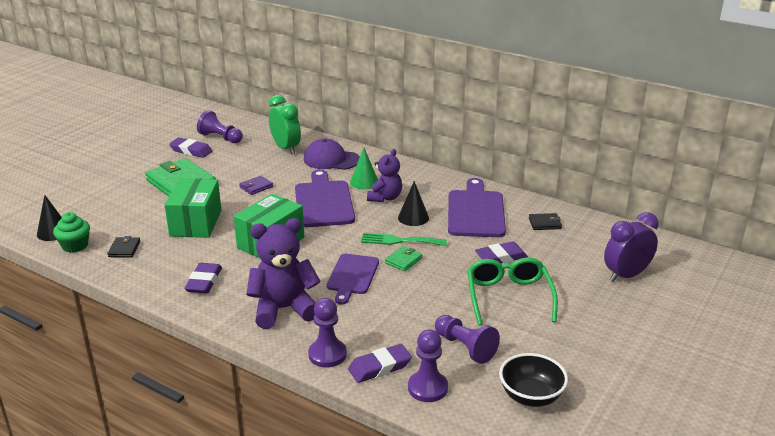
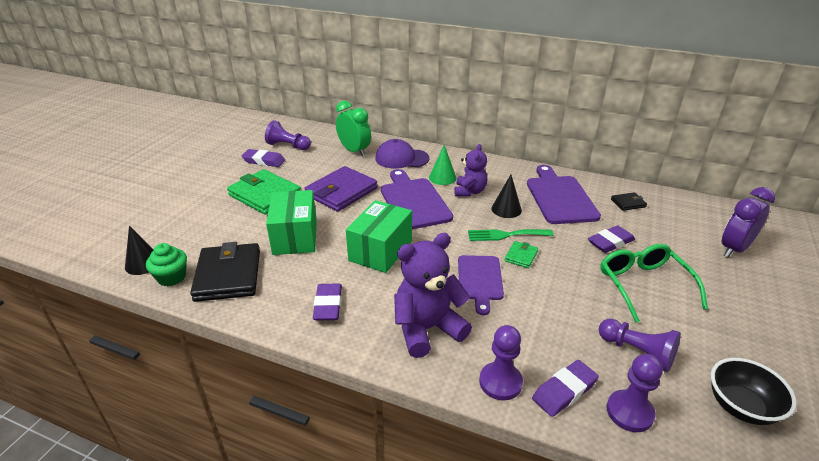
camera: 10 degrees left, 5 degrees up
black wallet [107,236,141,258] -> black wallet [190,242,260,302], size x2.19
purple wallet [239,176,273,195] -> purple wallet [304,166,378,212], size x2.19

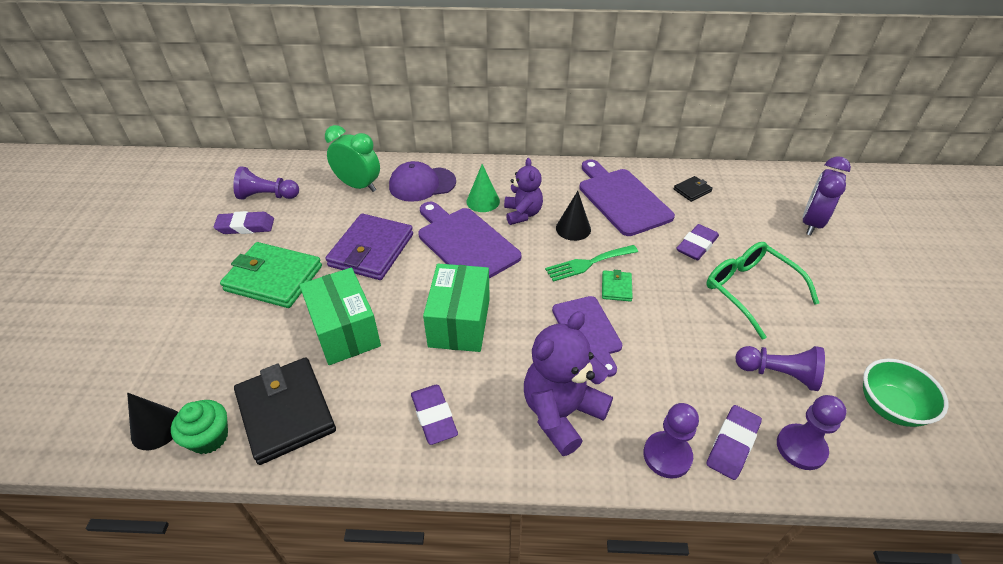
camera: 20 degrees left, 10 degrees up
black bowl [711,358,797,425] -> green bowl [863,359,948,427]

